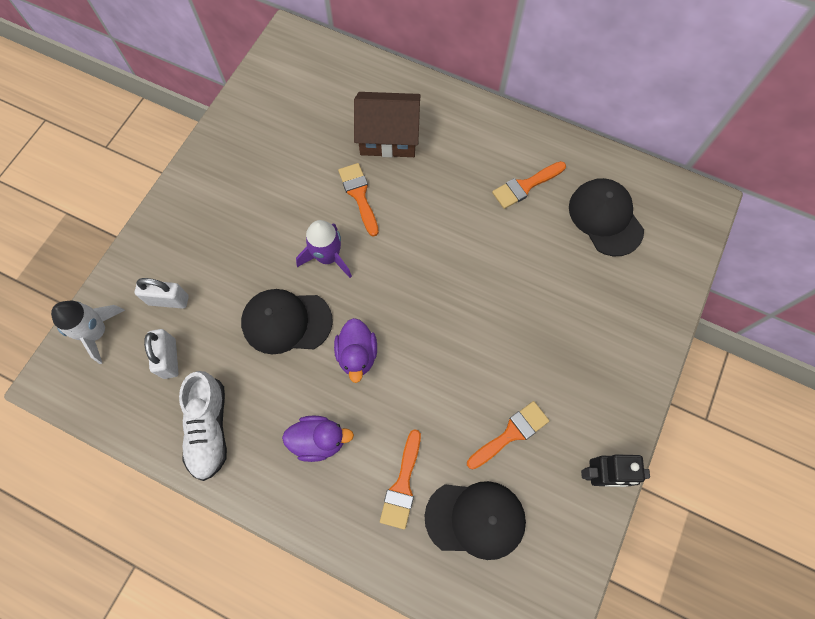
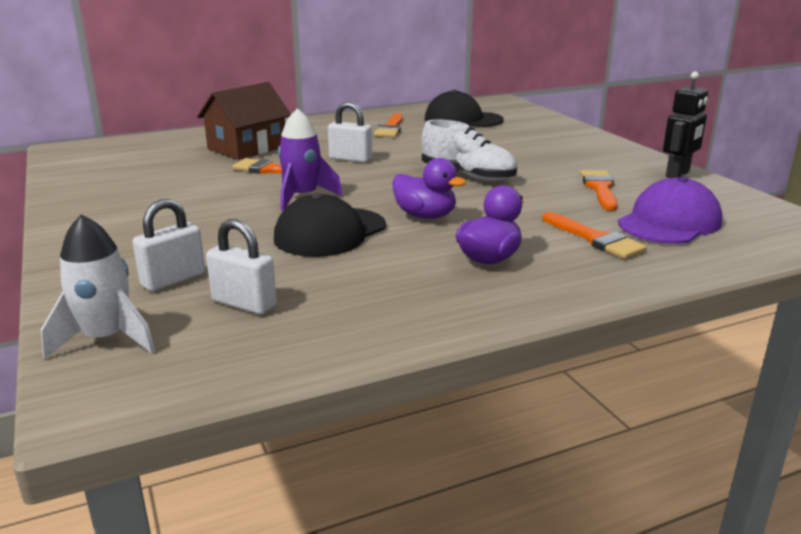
camera: 50 degrees left, 45 degrees down
white shoe [179,371,227,481] -> white shoe moved to [421,120,517,181]
black cap [425,481,526,560] -> purple cap [618,177,722,244]
none -> white padlock [328,102,372,163]

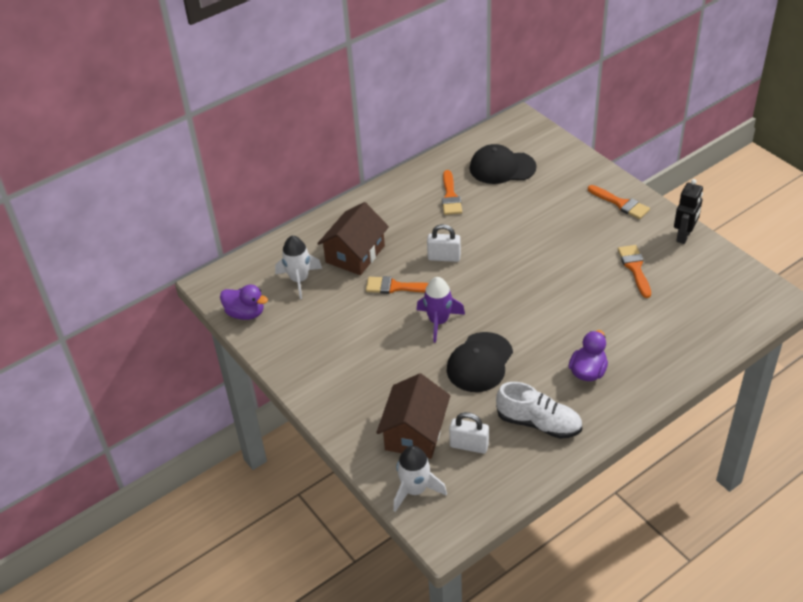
camera: 10 degrees left, 20 degrees up
white padlock [132,199,205,292] -> brown house [376,373,450,459]
purple duck [392,158,467,219] -> purple duck moved to [220,285,268,320]
white shoe [421,120,517,181] -> white shoe moved to [496,382,582,439]
orange brush [542,212,647,259] -> orange brush moved to [588,185,650,219]
purple cap [618,177,722,244] -> none
none -> white rocket [275,236,322,299]

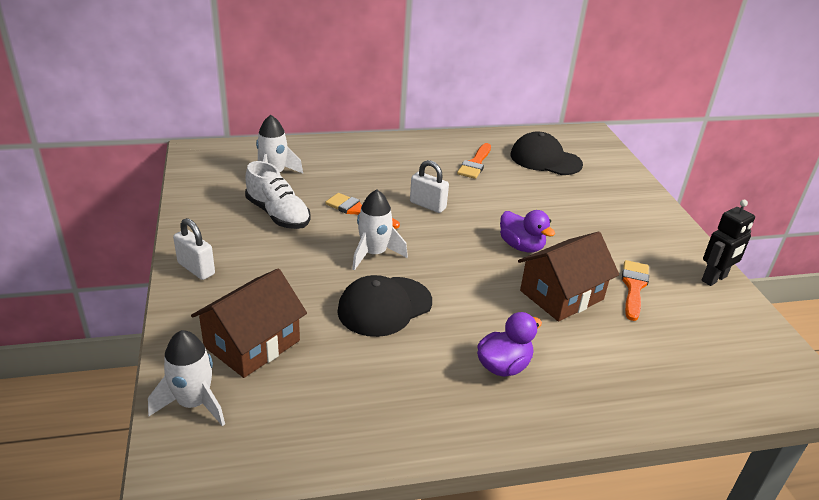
camera: 20 degrees right, 10 degrees down
purple duck [220,285,268,320] -> purple duck moved to [500,210,555,253]
brown house [317,202,389,275] -> brown house moved to [518,232,619,322]
purple rocket [417,277,465,343] -> white rocket [352,189,408,271]
white padlock [449,412,489,454] -> white padlock moved to [173,218,215,280]
white shoe [496,382,582,439] -> white shoe moved to [245,161,311,229]
orange brush [588,185,650,219] -> none

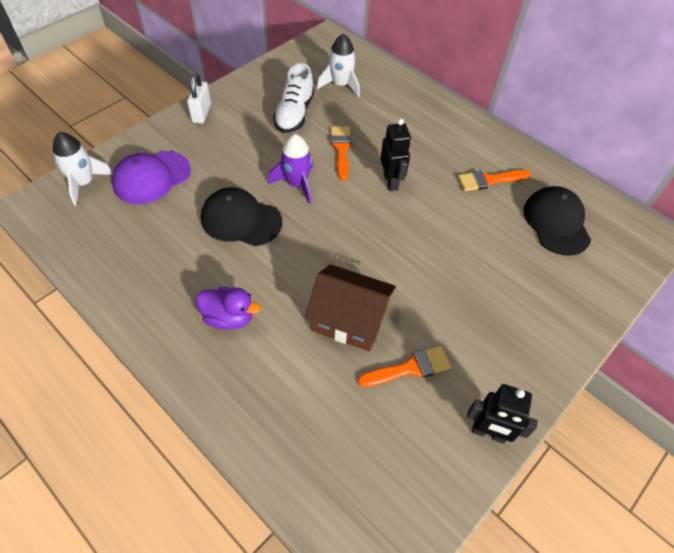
camera: 55 degrees right, 20 degrees up
brown house [191,269,307,378] -> purple cap [112,151,191,204]
white rocket [352,189,408,271] -> purple rocket [268,134,313,204]
white padlock [410,160,449,213] -> black robot [380,118,411,191]
purple duck [500,210,555,253] -> none

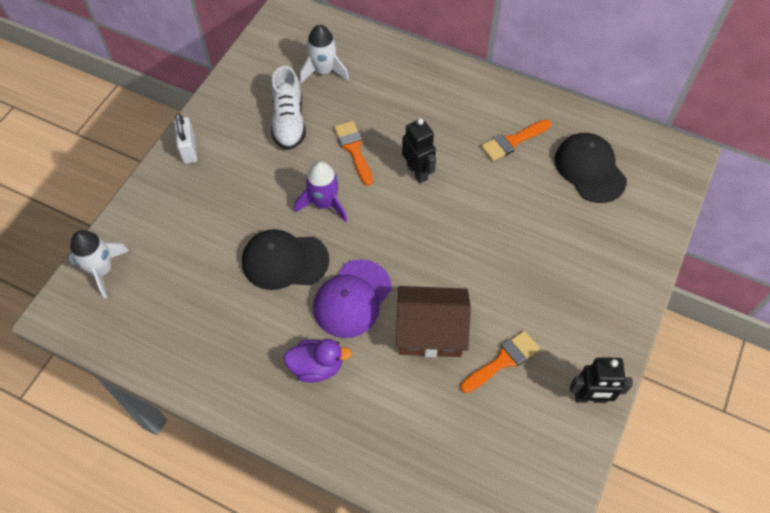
camera: 15 degrees left, 5 degrees up
purple cap [112,151,191,204] -> purple cap moved to [313,259,392,338]

